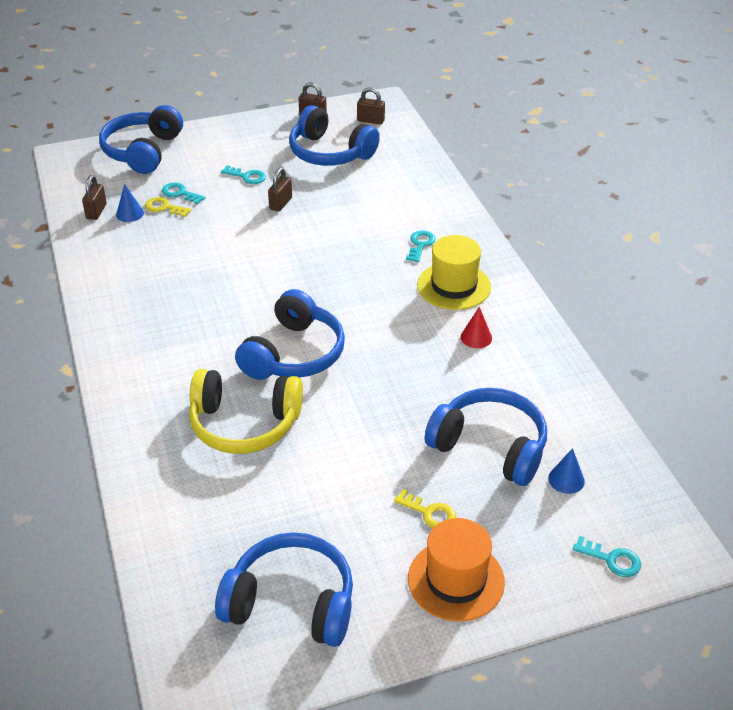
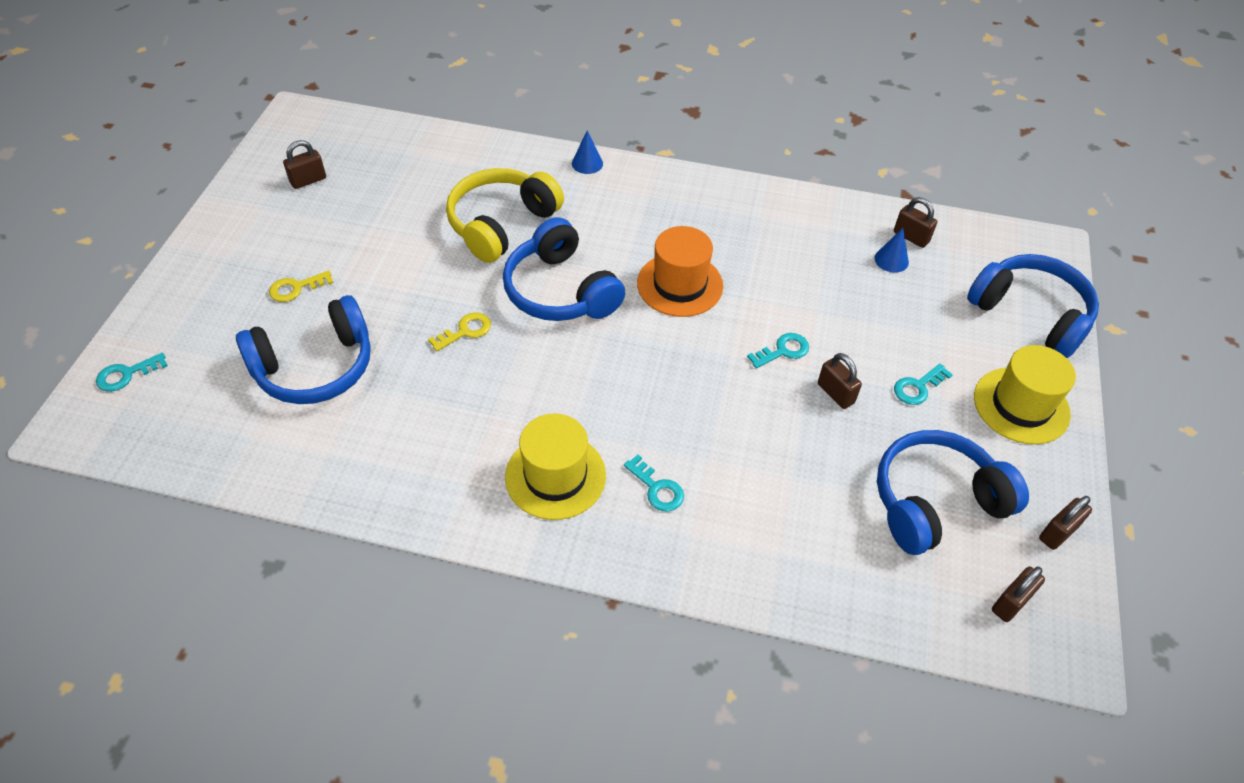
camera: 120 degrees right, 10 degrees up
yellow key [145,197,191,217] -> yellow key moved to [428,313,491,351]
turquoise key [162,182,205,204] -> turquoise key moved to [747,333,809,368]
blue headphones [215,532,353,647] -> brown padlock [283,140,326,189]
orange hat [408,518,505,621] -> orange hat moved to [637,226,723,317]
red cone [461,307,492,348] -> none
blue cone [548,448,585,494] -> blue cone moved to [572,130,603,174]
none -> yellow hat [974,345,1076,445]

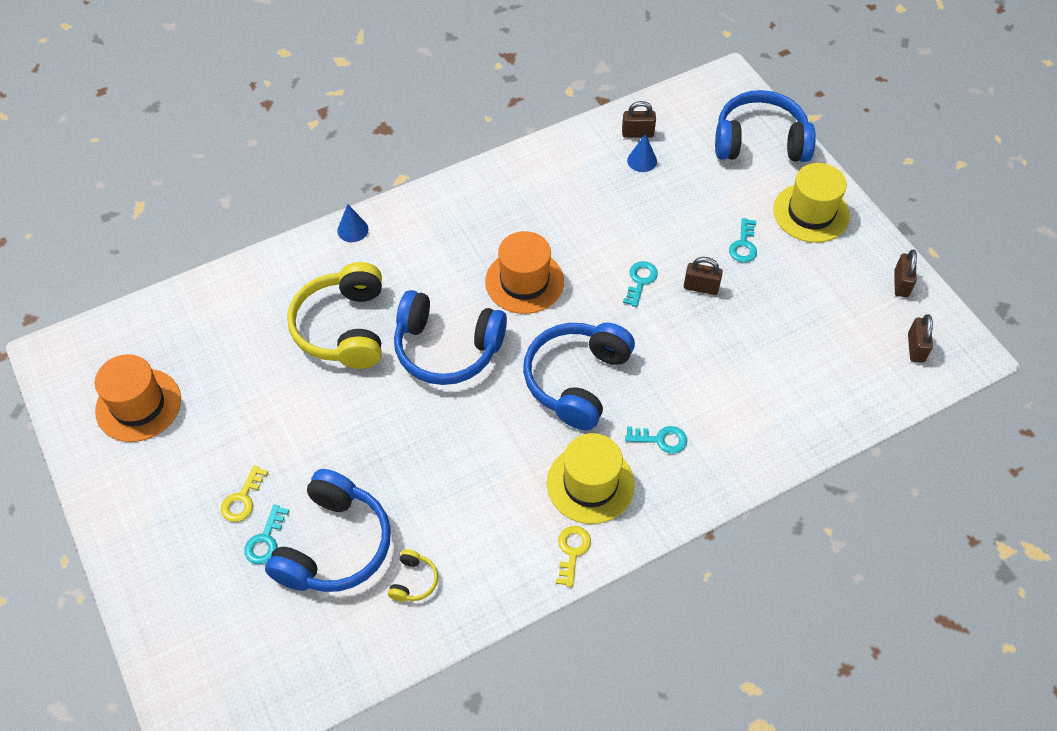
camera: 40 degrees left, 5 degrees up
turquoise key [96,353,168,392] -> turquoise key moved to [244,505,289,564]
brown padlock [283,140,326,189] -> orange hat [95,354,181,442]
yellow key [428,313,491,351] -> yellow key moved to [556,526,591,587]
blue headphones [877,430,1029,555] -> blue headphones moved to [523,323,635,430]
none -> yellow headphones [388,549,438,602]

